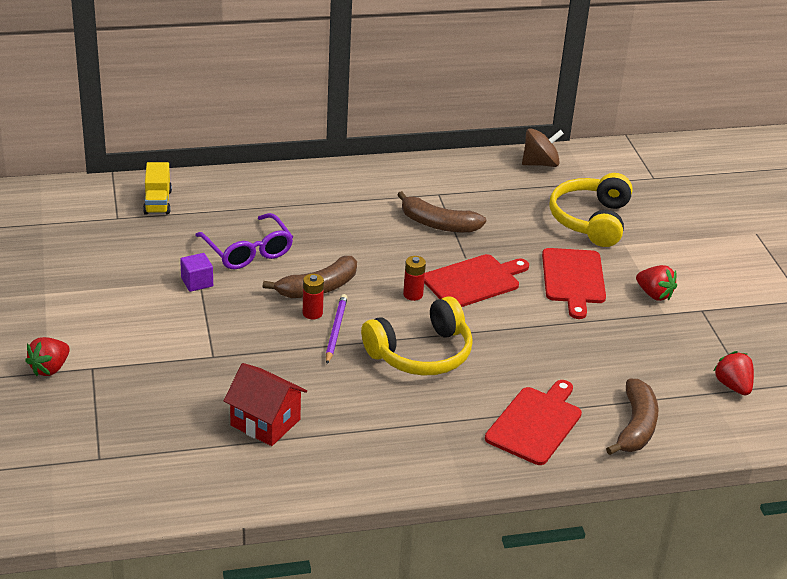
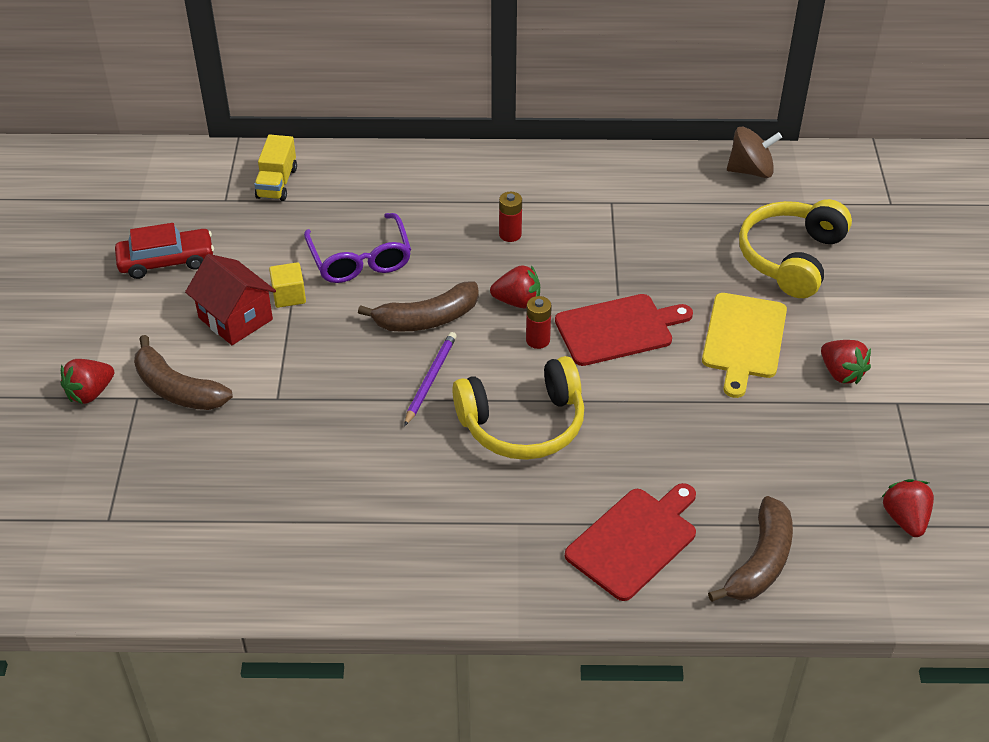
camera: 15 degrees right, 10 degrees up
purple cube [180,253,213,292] -> yellow cube [269,262,306,308]
red house [224,363,307,446] -> red house moved to [185,254,276,345]
red battery [303,274,324,319] -> red battery moved to [499,192,522,242]
brown banana [398,191,486,233] -> brown banana moved to [134,335,233,410]
red cutting board [542,248,606,319] -> yellow cutting board [702,293,787,398]
none -> red car [115,223,214,279]
none -> red strawberry [490,265,540,308]

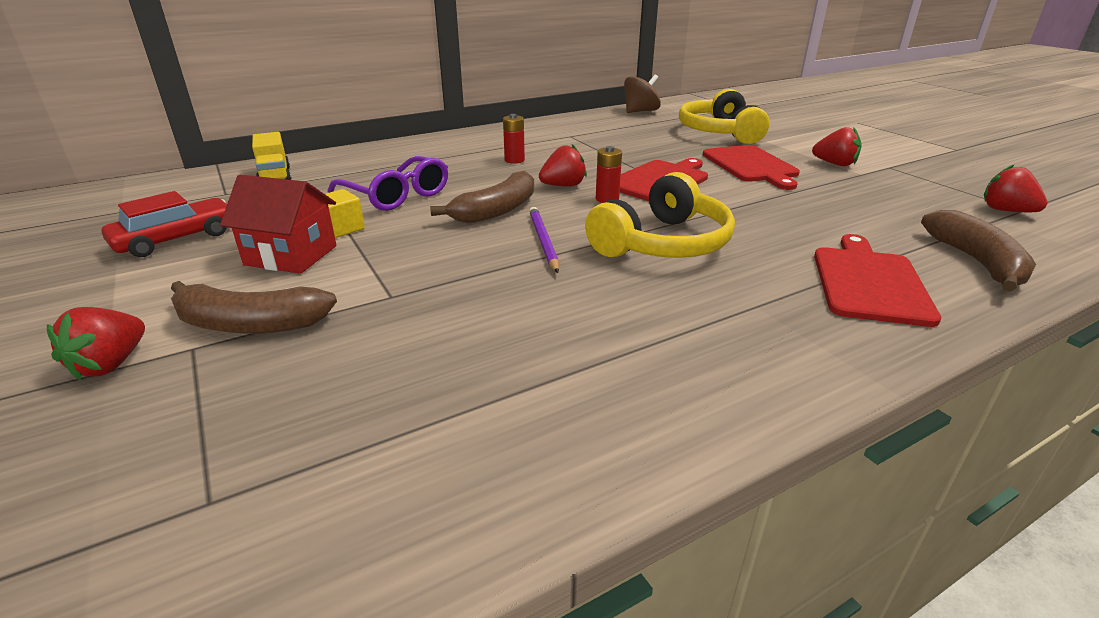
camera: 30 degrees left, 15 degrees down
yellow cutting board [702,293,787,398] -> red cutting board [703,145,800,190]

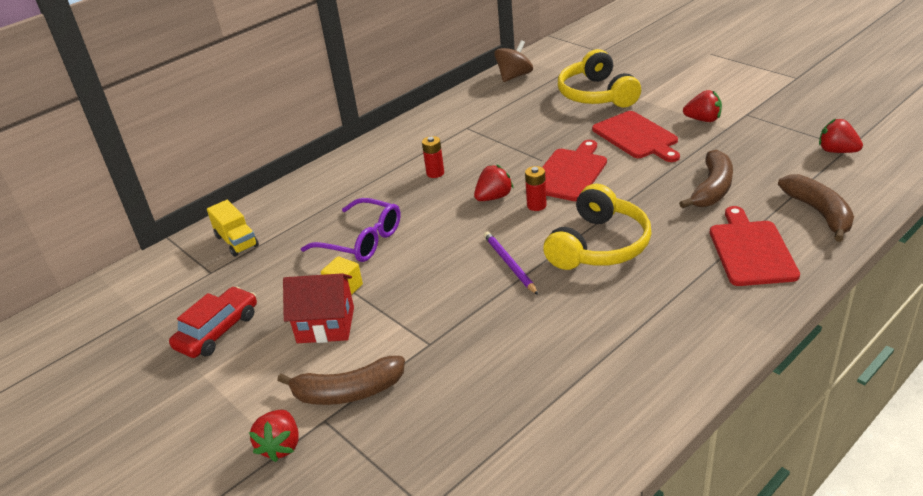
camera: 10 degrees left, 5 degrees up
brown banana [430,171,534,224] -> brown banana moved to [679,150,733,209]

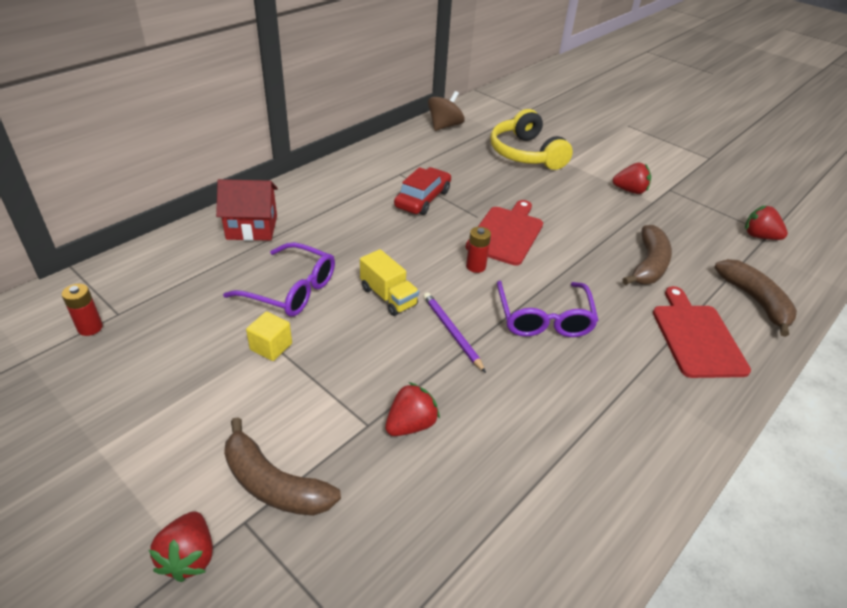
camera: 10 degrees left, 5 degrees up
red car [169,286,257,358] -> red car moved to [394,167,451,215]
yellow truck [207,200,259,257] -> yellow truck moved to [360,249,419,316]
brown banana [277,356,405,405] -> brown banana turned 45 degrees clockwise [224,417,341,516]
red house [283,273,354,343] -> red house moved to [216,179,278,241]
red battery [422,136,444,178] -> red battery moved to [62,284,103,336]
red strawberry [474,165,514,201] -> red strawberry moved to [385,382,440,436]
yellow headphones [543,184,652,270] -> purple glasses [497,280,599,337]
red cutting board [592,111,680,162] -> none

